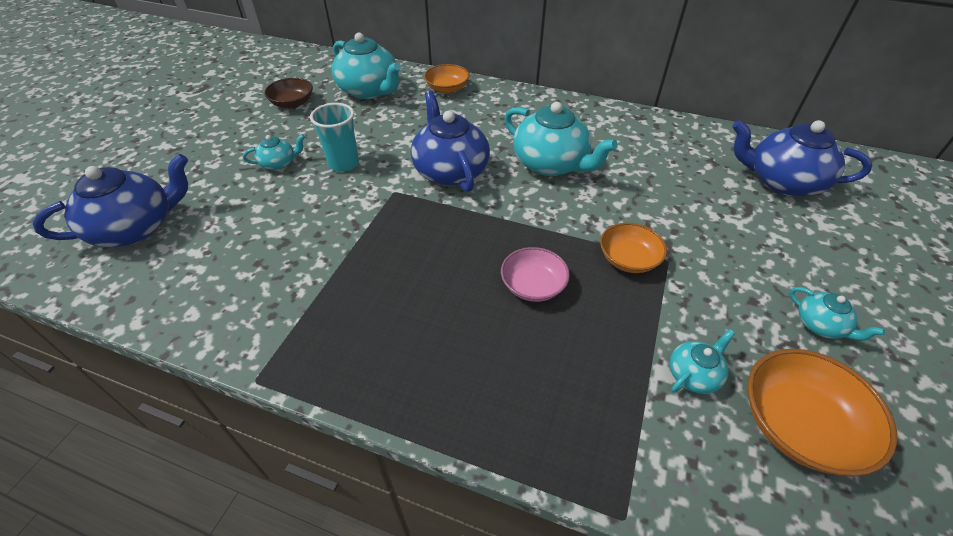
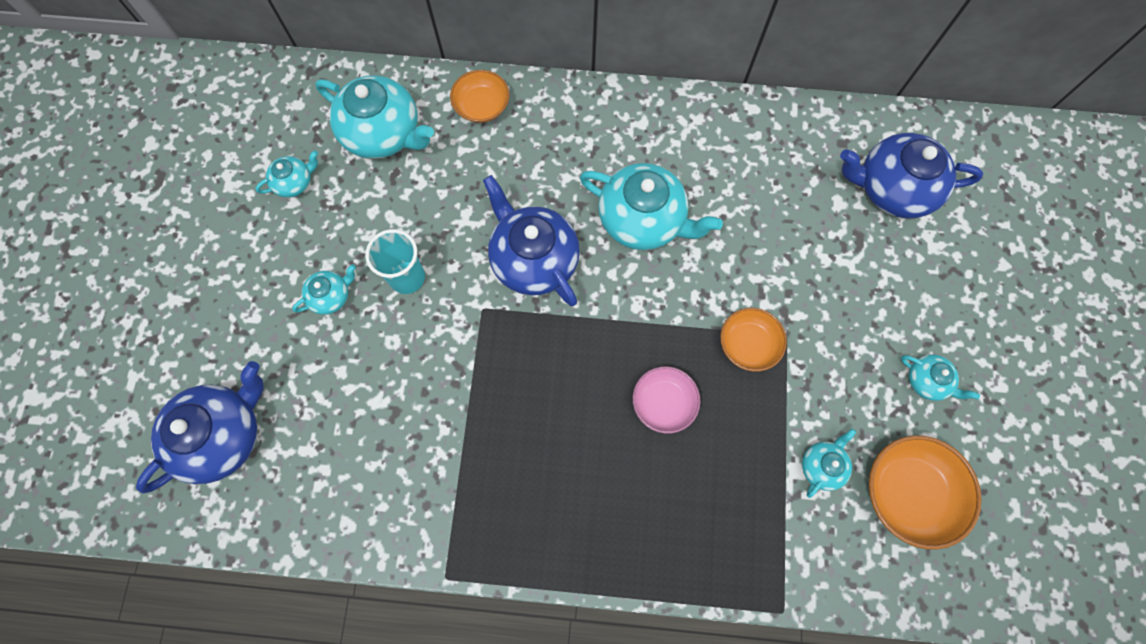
camera: 15 degrees left, 25 degrees up
brown bowl [264,78,313,108] -> turquoise teapot [255,150,318,198]

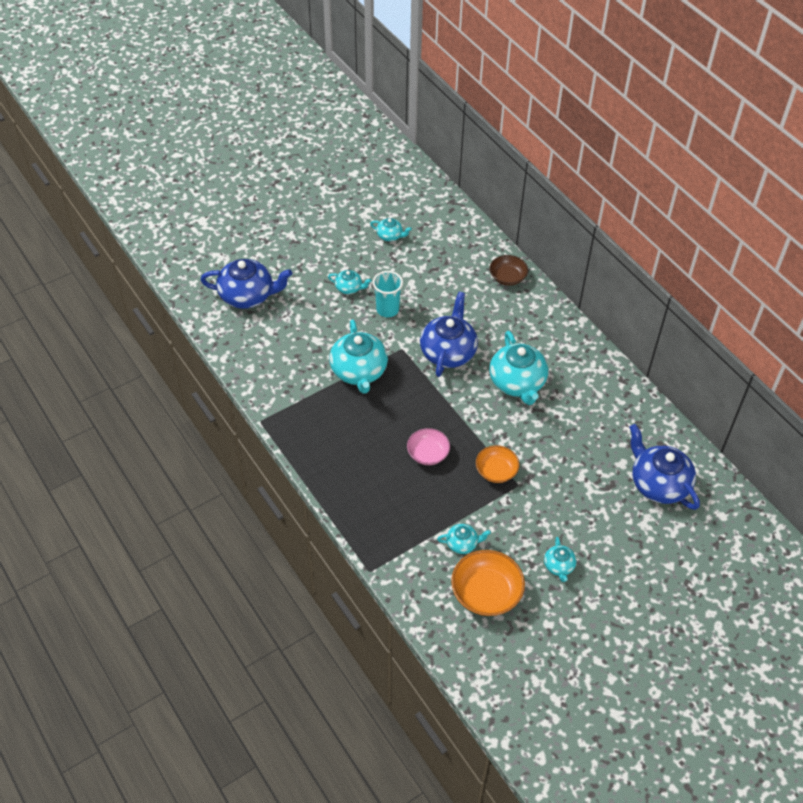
camera: 50 degrees right, 20 degrees down
turquoise teapot [315,75,434,159] -> turquoise teapot moved to [329,319,388,394]
orange bowl [450,70,510,123] -> brown bowl [490,255,528,286]

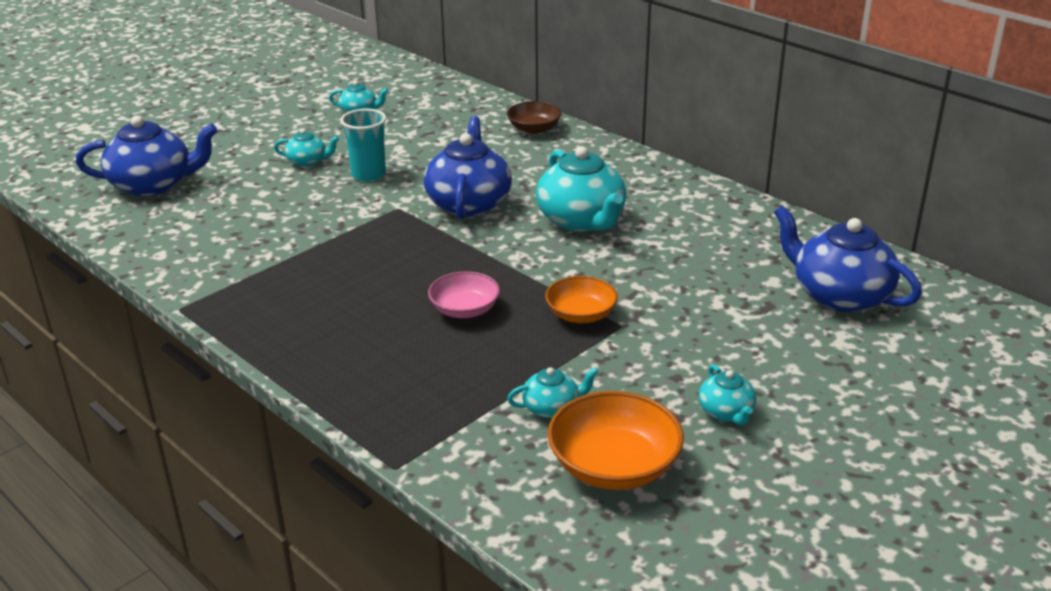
camera: 10 degrees left, 20 degrees down
turquoise teapot [329,319,388,394] -> none

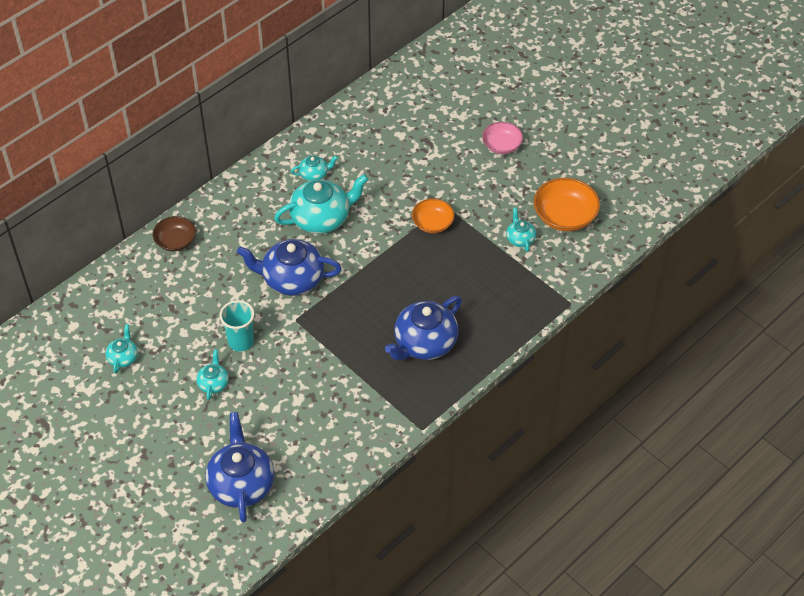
camera: 90 degrees left, 20 degrees up
pink bowl [428,271,500,318] -> pink bowl moved to [482,122,523,154]
turquoise teapot [699,364,756,425] -> turquoise teapot moved to [291,156,338,181]
blue teapot [774,205,922,312] -> blue teapot moved to [385,296,462,360]

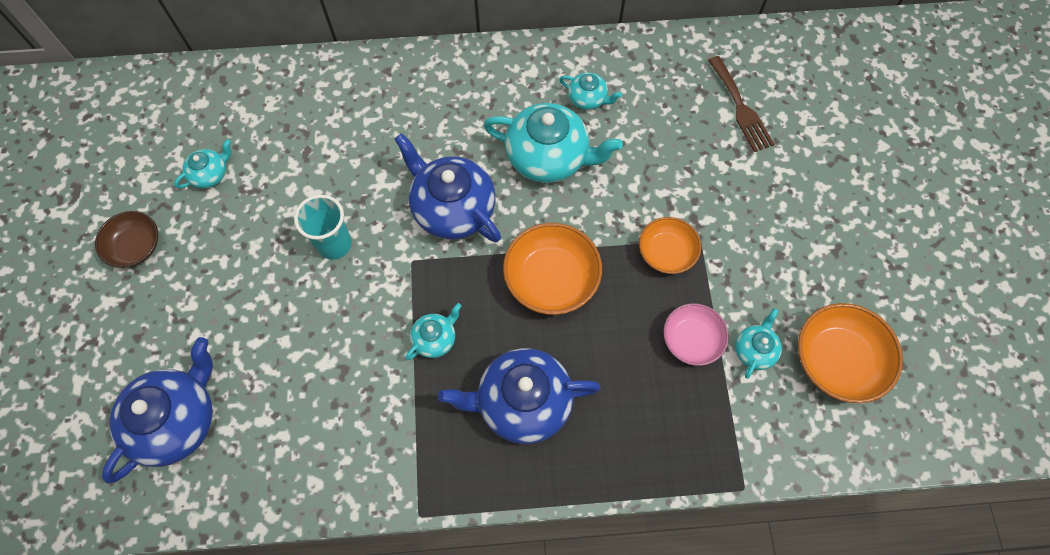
camera: 40 degrees right, 15 degrees up
brown bowl [153,216,196,251] -> brown bowl moved to [95,211,158,268]
turquoise teapot [196,349,229,400] -> turquoise teapot moved to [405,303,462,360]
pink bowl [482,122,523,154] -> pink bowl moved to [663,303,729,366]
none -> orange bowl [503,223,602,315]
none -> brown fork [708,56,775,152]

